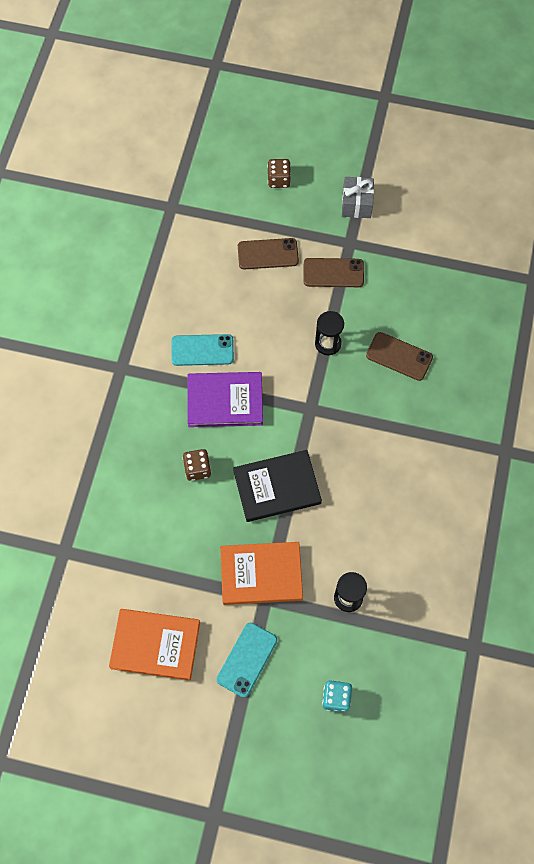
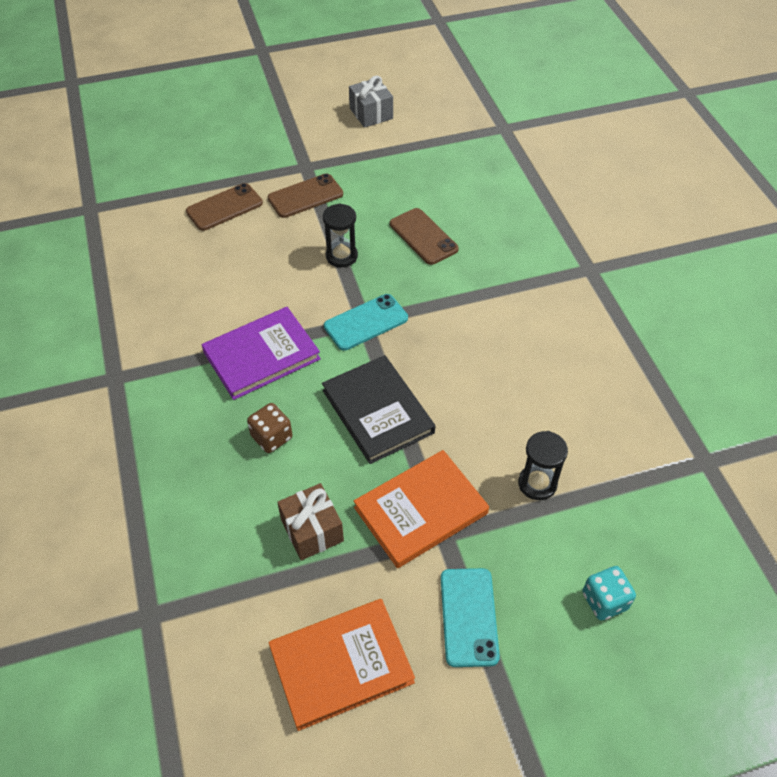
camera: 30 degrees left, 15 degrees down
turquoise phone [171,334,234,366] -> turquoise phone moved to [324,294,408,351]
black book [233,450,322,522] -> black book turned 75 degrees counterclockwise [322,355,435,464]
brown dice [267,159,291,188] -> none
grey gift [342,177,374,218] -> grey gift moved to [349,76,393,128]
brown phone [366,332,433,381] -> brown phone turned 60 degrees clockwise [390,208,459,265]
none -> brown gift [277,483,344,560]

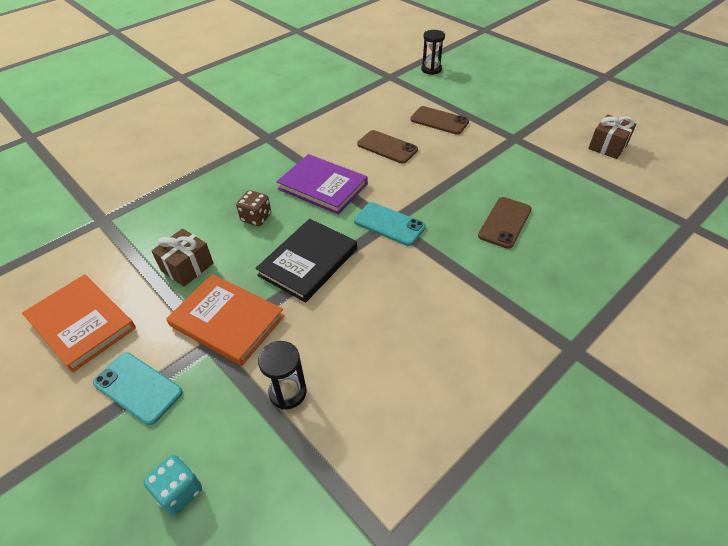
camera: 65 degrees right, 5 degrees down
brown phone [268,174,343,218] -> brown phone moved to [357,130,418,163]
black hourglass [323,203,358,268] -> black hourglass moved to [421,30,445,75]
grey gift [349,76,393,128] -> brown gift [588,114,636,159]
turquoise phone [441,568,500,667] -> turquoise phone turned 60 degrees clockwise [93,353,183,425]

